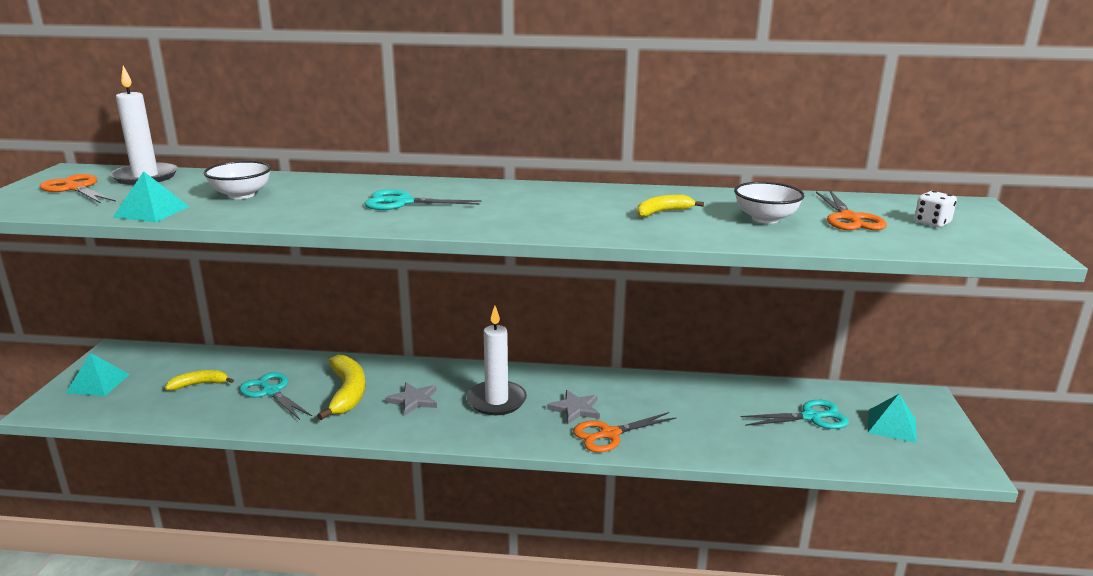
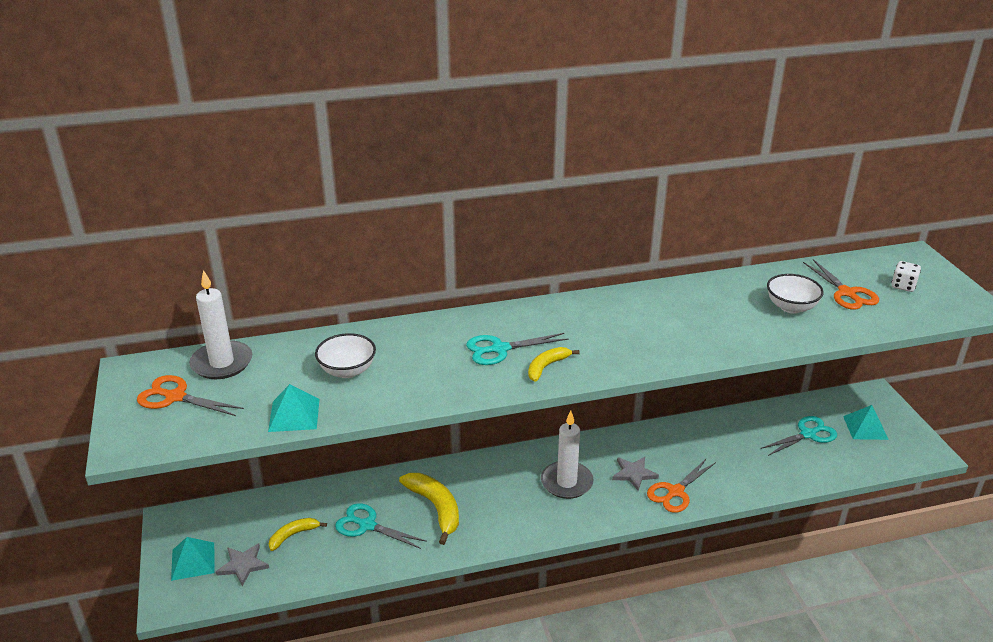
camera: 20 degrees left, 10 degrees up
grey star [385,382,437,416] -> grey star moved to [216,543,269,587]
yellow banana [637,195,704,217] -> yellow banana moved to [528,347,580,382]

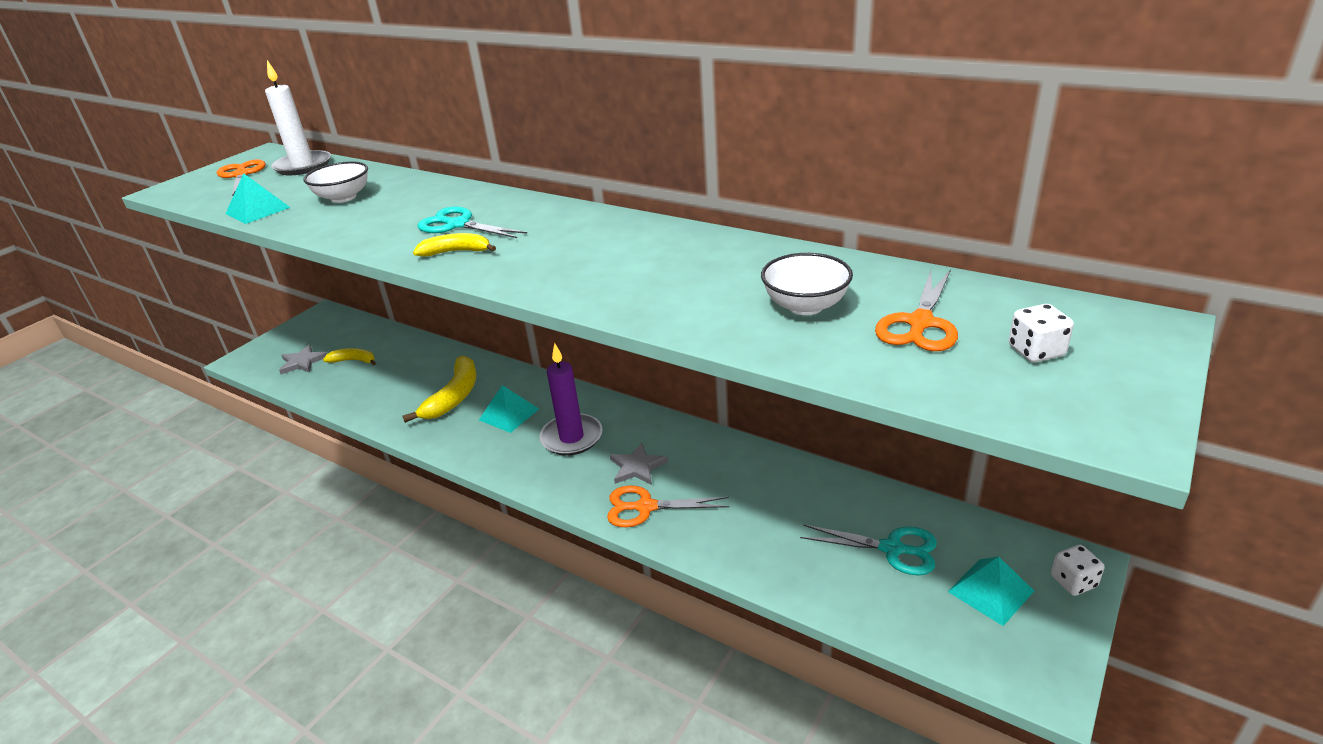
camera: 50 degrees right, 0 degrees up
turquoise pyramid [171,537,214,581] -> turquoise pyramid moved to [479,385,539,433]
turquoise scissors [335,503,427,549] -> none
white candle [541,411,594,499] -> purple candle [539,343,603,456]
none -> white dice [1051,545,1105,596]

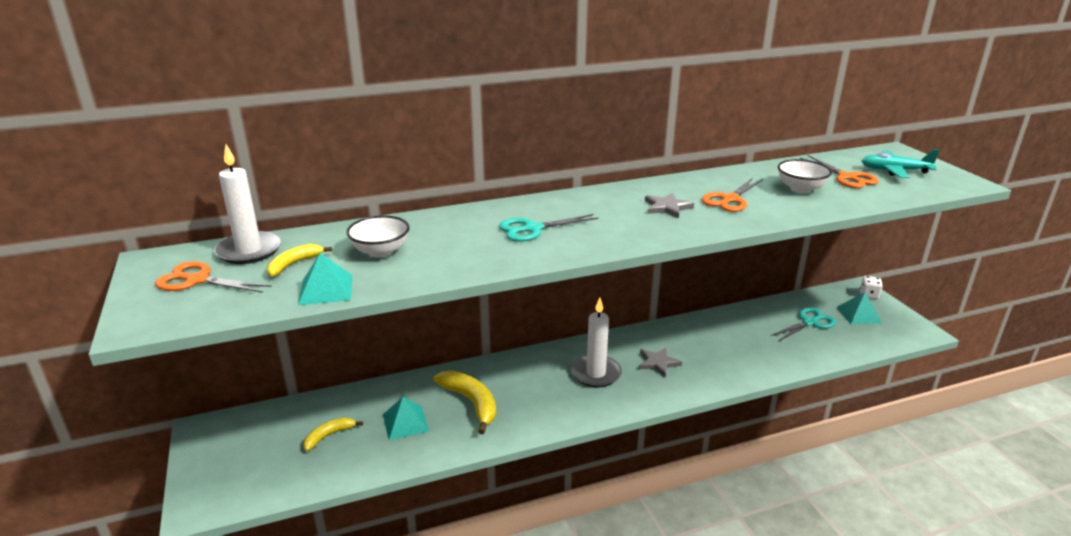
camera: 55 degrees left, 5 degrees down
grey star [279,345,327,374] -> grey star moved to [645,192,694,219]
yellow banana [413,233,496,257] -> yellow banana moved to [267,244,332,277]
turquoise pyramid [479,385,539,433] -> turquoise pyramid moved to [383,397,429,440]
purple candle [539,343,603,456] -> white candle [571,298,622,388]
orange scissors [607,485,729,527] -> orange scissors moved to [702,178,763,212]
white dice [1009,304,1074,362] -> turquoise plane [862,149,940,178]

